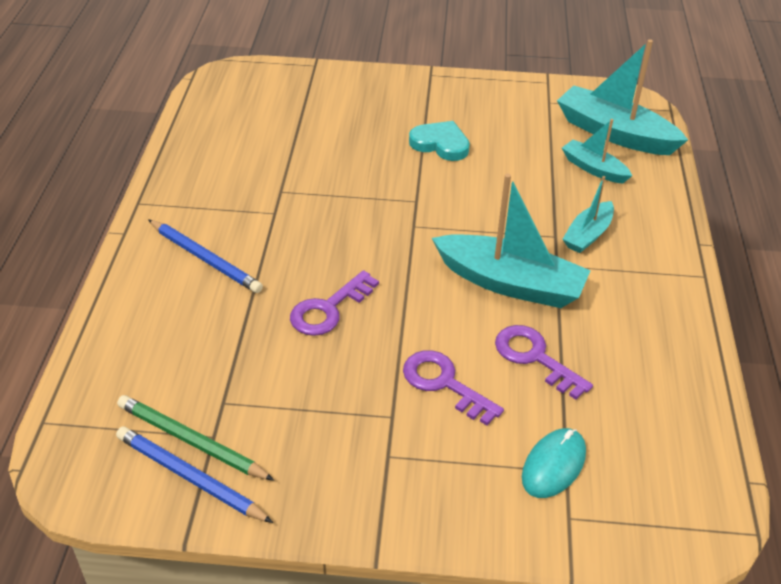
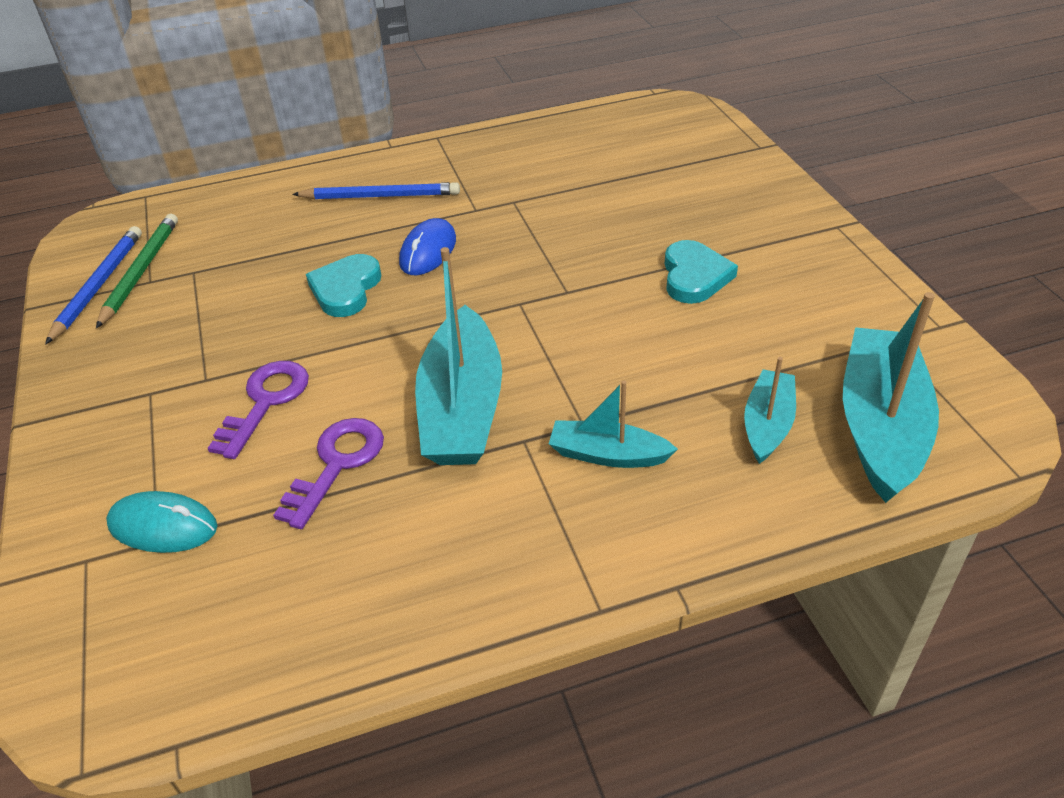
camera: 70 degrees right, 0 degrees up
blue pencil [148,219,263,293] -> blue pencil turned 105 degrees counterclockwise [292,182,460,200]
purple key [290,270,379,336] -> turquoise heart [306,254,382,317]
none -> blue mouse [399,218,456,275]

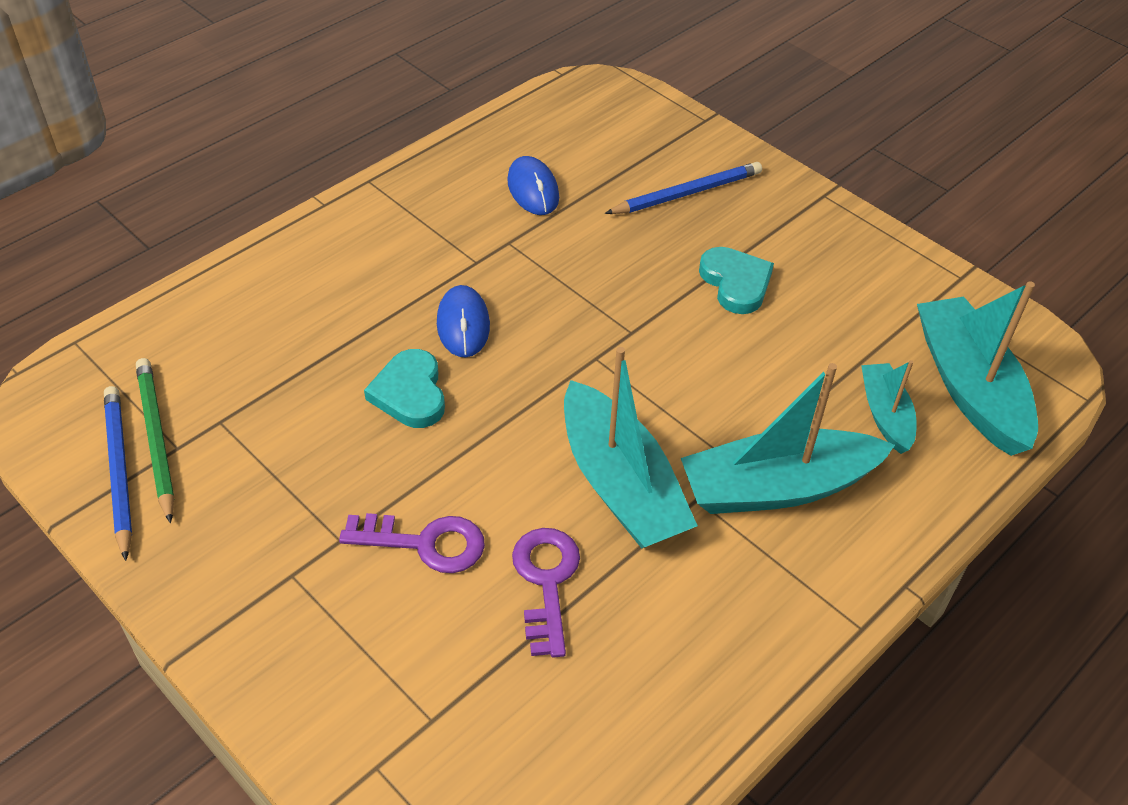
camera: 30 degrees left, 5 degrees up
turquoise mouse [106,491,218,553] -> none
purple key [207,361,309,459] -> purple key turned 105 degrees clockwise [339,513,485,573]
blue pencil [292,182,460,200] -> blue pencil moved to [605,162,762,214]
turquoise boat [549,381,678,468] -> turquoise boat [681,363,895,514], size x1.82
none -> blue mouse [507,156,559,215]

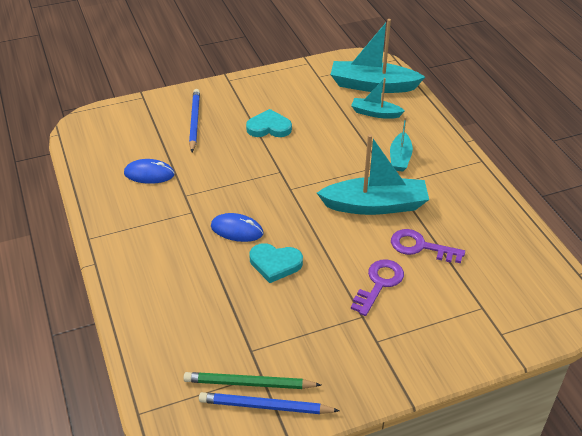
camera: 65 degrees left, 5 degrees down
turquoise boat [681,363,895,514] -> turquoise boat [390,117,413,172], size x0.55

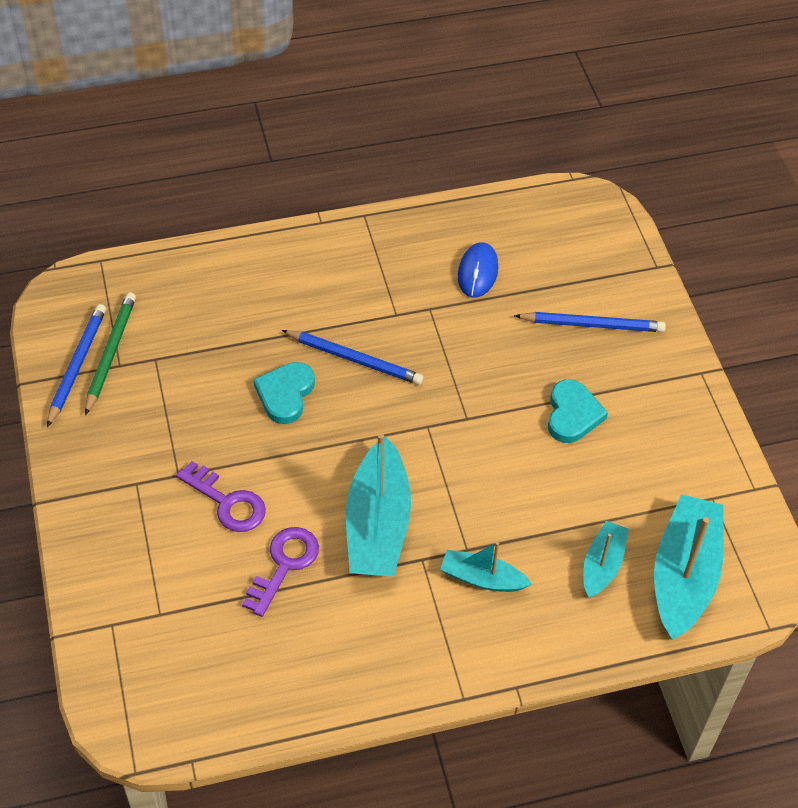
camera: 95 degrees right, 10 degrees up
blue mouse [211,213,264,242] -> blue pencil [282,330,423,385]

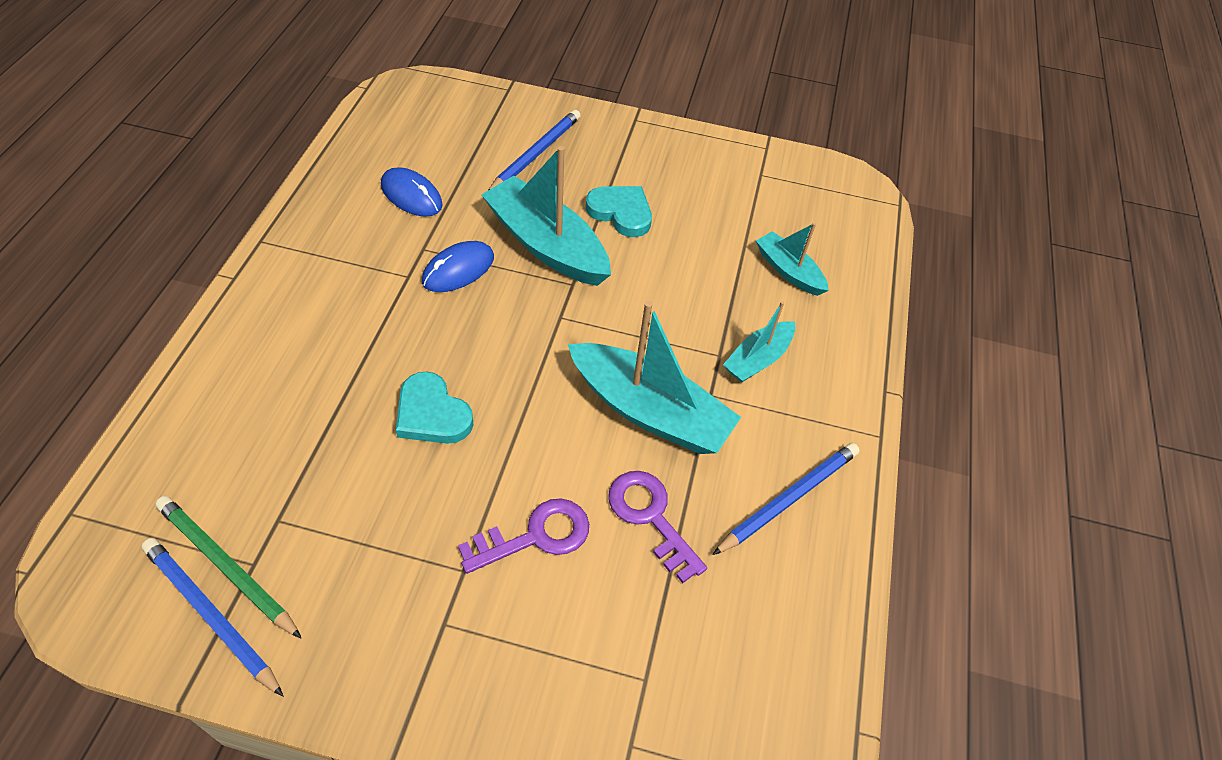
camera: 65 degrees left, 0 degrees up
blue pencil [282,330,423,385] -> blue pencil moved to [712,443,859,555]
turquoise boat [654,494,724,640] -> turquoise boat moved to [481,146,611,286]
none -> blue mouse [422,241,494,292]

